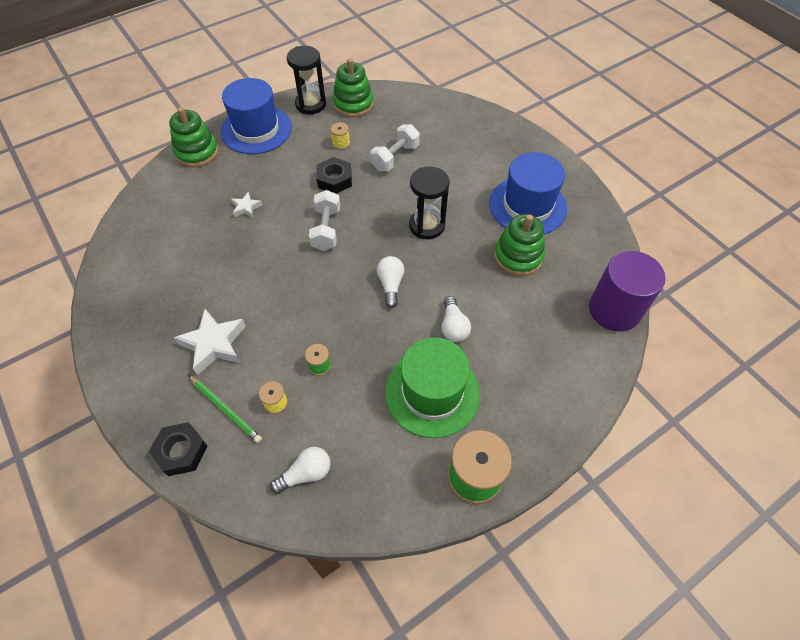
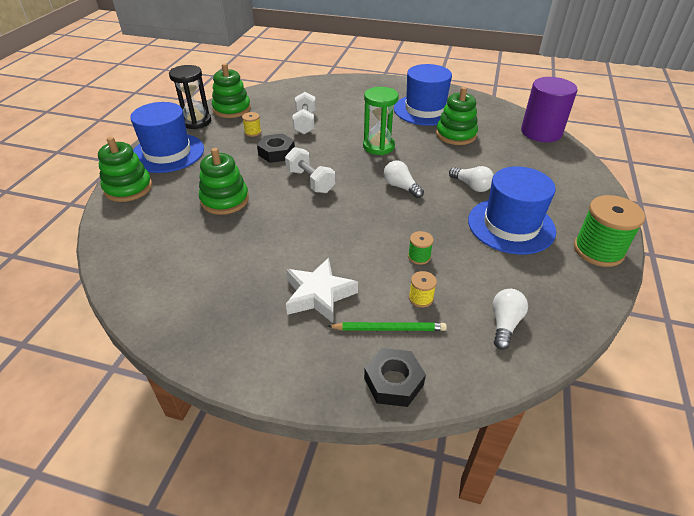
camera: 40 degrees left, 15 degrees down
white star [231,192,262,218] -> green stacking toy [199,148,249,215]
green hat [385,337,480,438] -> blue hat [468,166,556,255]
black hourglass [409,166,450,239] -> green hourglass [363,87,399,155]

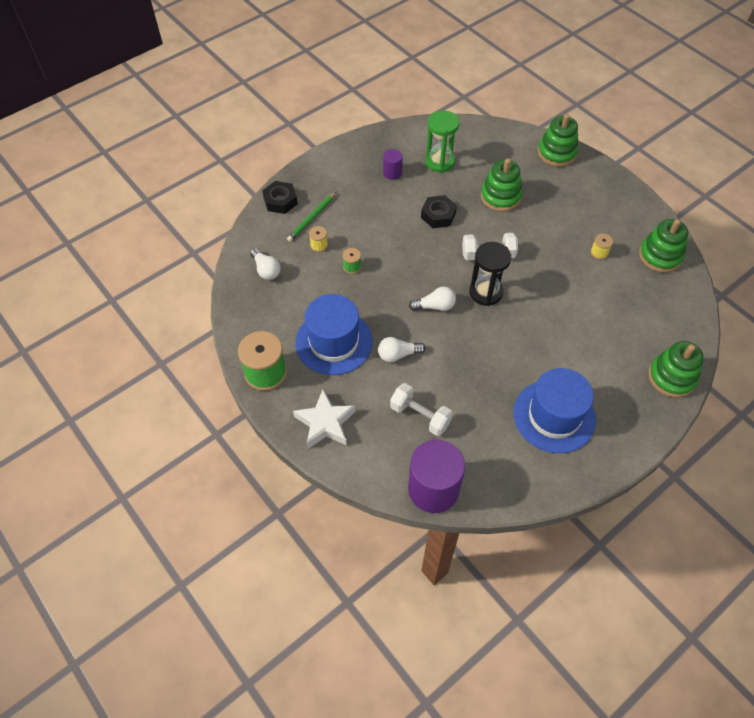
camera: 125 degrees right, 15 degrees up
blue hat [130,102,204,173] -> none
black hourglass [169,65,211,129] -> black hourglass moved to [469,242,511,306]
black nut [257,133,295,163] -> black nut moved to [421,195,457,228]
white star [286,258,358,323] -> white star moved to [293,389,356,448]
white dumbbell [292,92,316,134] -> white dumbbell moved to [390,383,453,436]
green hourglass [363,87,399,155] -> green hourglass moved to [425,110,459,173]
green stacking toy [436,87,478,145] -> green stacking toy moved to [648,341,704,398]
none -> purple cylinder [383,149,403,180]

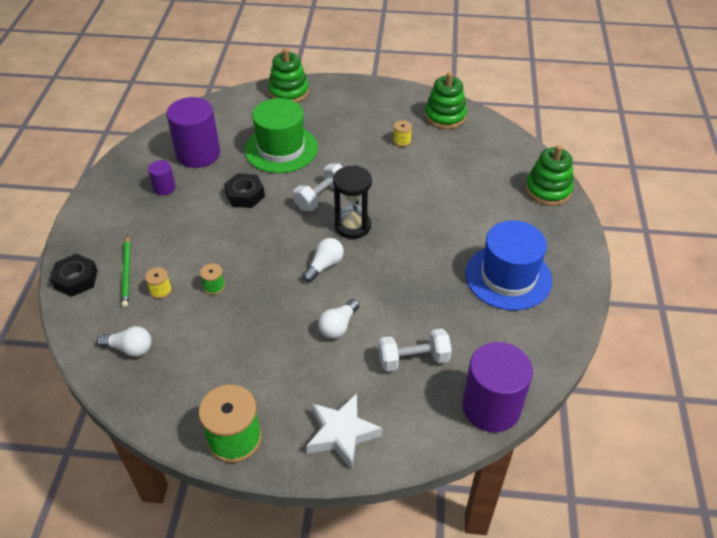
camera: 45 degrees left, 10 degrees down
blue hat [295,294,372,375] -> none
green hourglass [425,110,459,173] -> purple cylinder [166,97,220,168]
green stacking toy [481,159,522,212] -> green hat [245,98,318,173]

